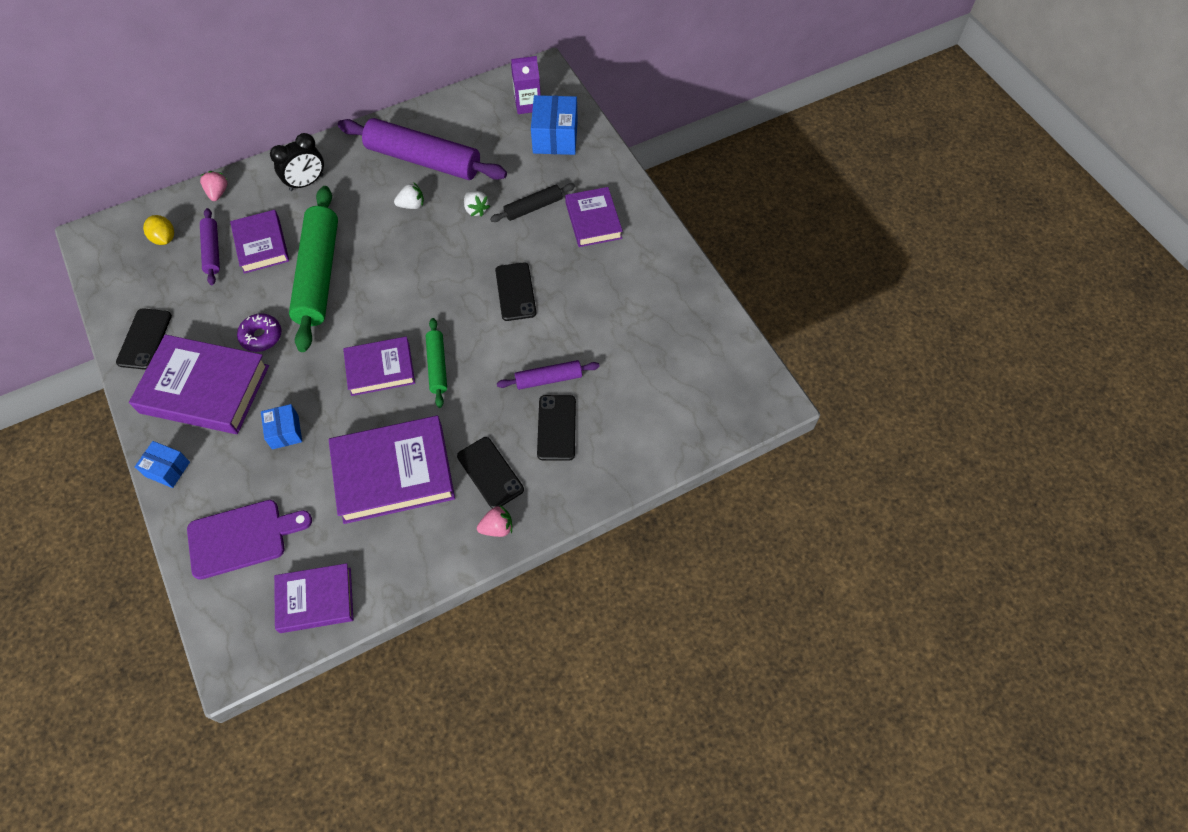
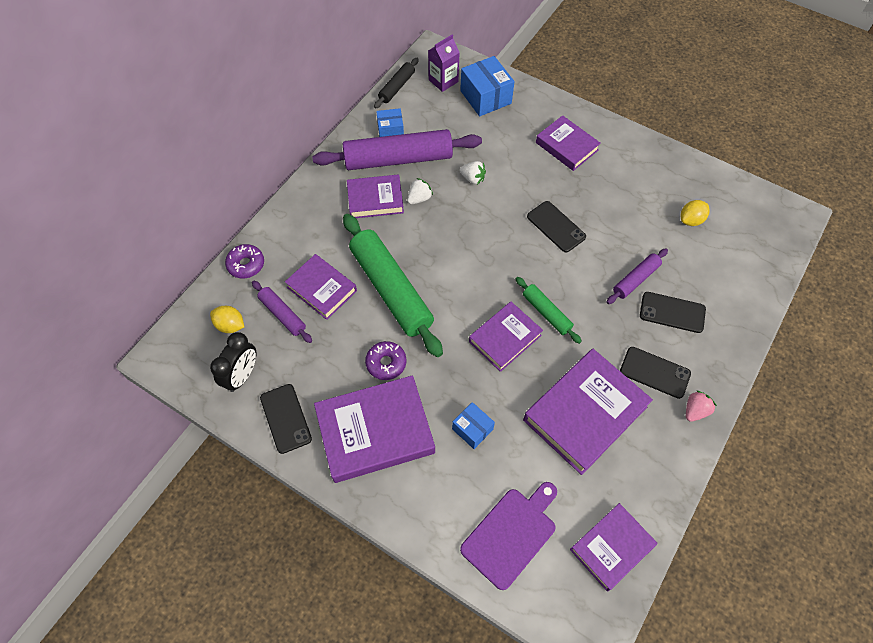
camera: 30 degrees left, 0 degrees up
blue box [135,441,190,488] -> blue box moved to [376,108,404,137]
pink strawberry [200,171,227,201] -> purple donut [225,244,264,279]
black clock [270,133,324,191] -> black clock moved to [210,332,257,392]
black rolling pin [490,183,575,222] -> black rolling pin moved to [374,58,419,109]
black phone [537,395,576,461] -> black phone turned 45 degrees counterclockwise [640,292,706,333]
none -> purple book [347,174,404,218]
none -> yellow lemon [681,200,710,226]

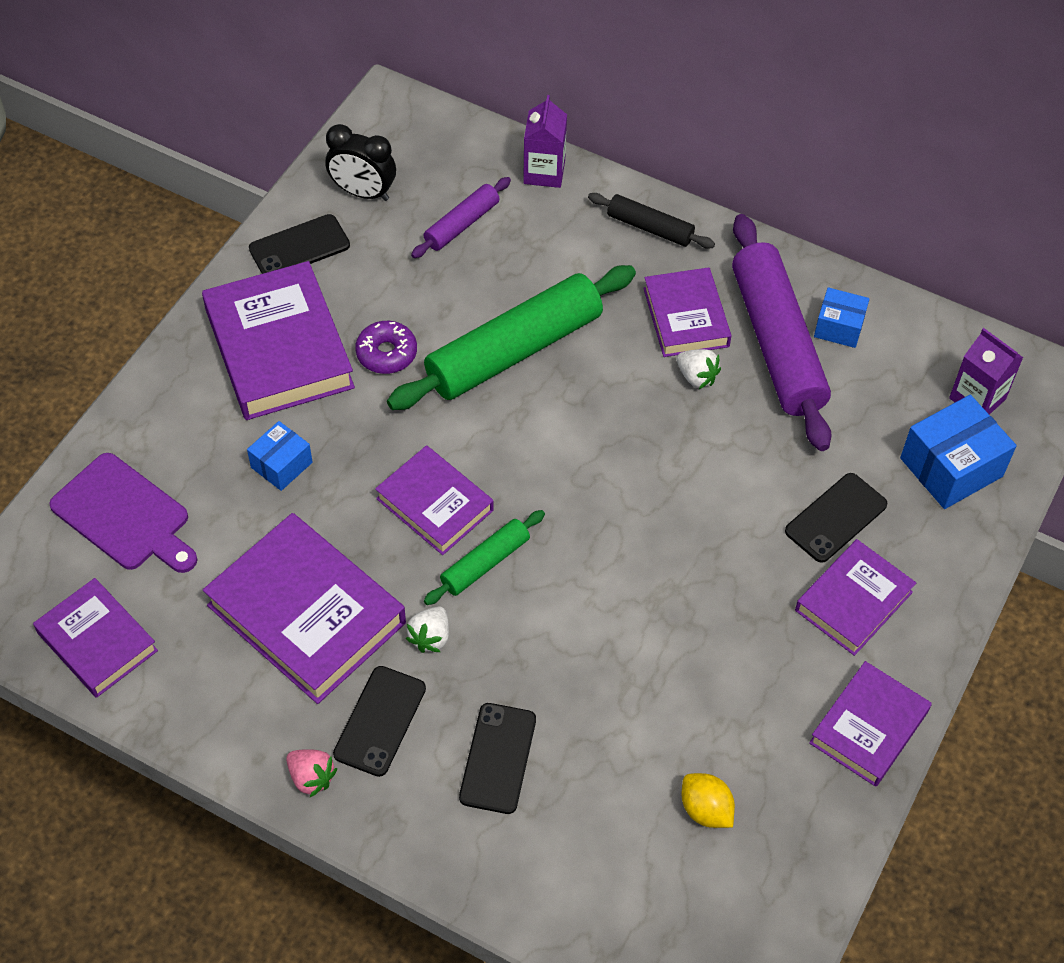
camera: 85 degrees right, 5 degrees down
yellow lemon [210,306,244,333] -> none
purple donut [225,244,264,279] -> purple carton [523,95,567,188]
purple book [285,254,357,320] -> purple book moved to [809,661,932,787]
black rolling pin [374,58,419,109] -> black rolling pin moved to [588,193,715,249]
blue box [376,108,404,137] -> blue box turned 60 degrees counterclockwise [814,287,870,348]
white strawberry [459,161,486,185] -> white strawberry moved to [406,606,449,653]
black phone [527,201,586,252] -> black phone moved to [785,473,887,563]
purple rolling pin [606,248,668,304] -> none

